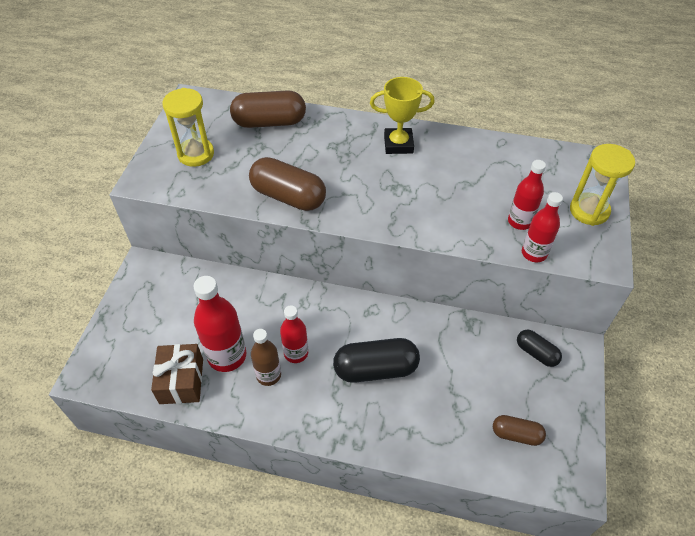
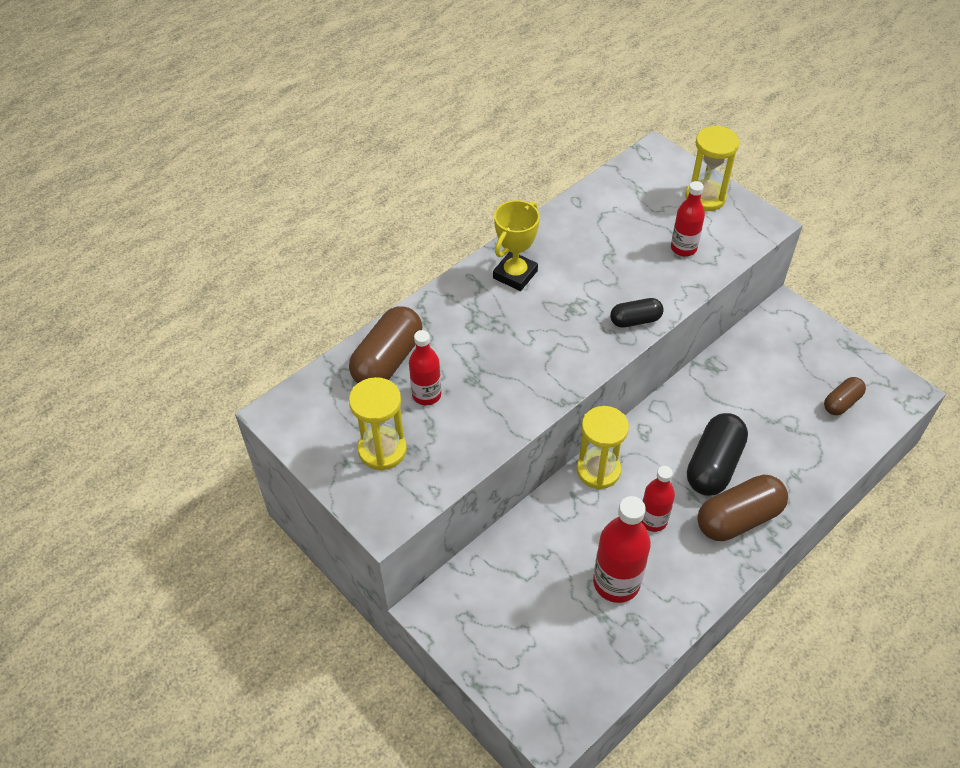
camera: 55 degrees left, 0 degrees up
brown gift [151,344,203,404] -> none
brown capsule [249,157,326,211] -> brown capsule moved to [697,475,788,541]
brown bottle [251,329,281,386] -> none
black capsule [517,329,562,367] -> black capsule moved to [610,298,664,328]
red bottle [522,192,563,262] -> red bottle moved to [409,330,441,405]
none -> yellow hourglass [577,406,629,490]

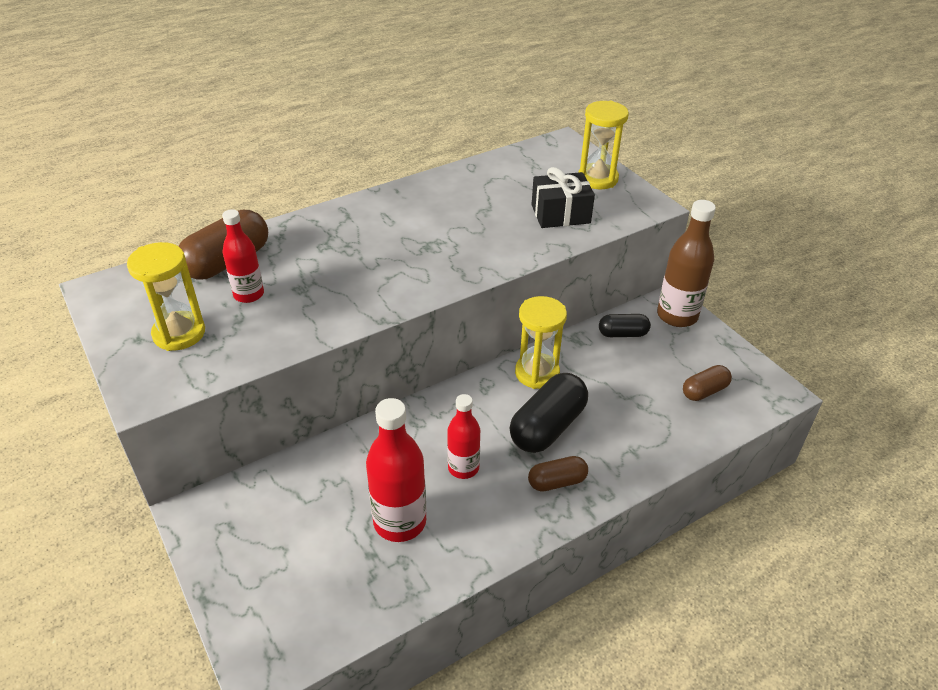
camera: 10 degrees right, 10 degrees down
yellow trophy [493,200,540,291] -> none
yellow hourglass [577,406,629,490] -> yellow hourglass moved to [515,296,567,389]
black capsule [610,298,664,328] -> black capsule moved to [599,314,651,337]
red bottle [671,181,705,256] -> black gift [532,167,595,228]
brown capsule [697,475,788,541] -> brown capsule [528,456,588,492], size x0.57
none -> brown bottle [657,200,716,327]

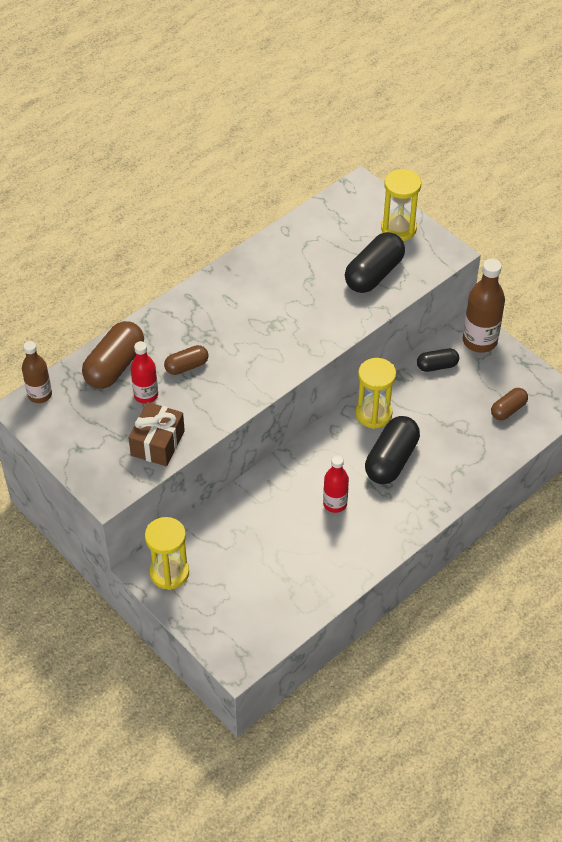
camera: 10 degrees left, 10 degrees up
yellow hourglass [127,242,205,351] -> yellow hourglass moved to [145,517,189,590]
red bottle [366,398,426,542] -> none
brown capsule [528,456,588,492] -> brown capsule moved to [164,345,208,375]
black gift [532,167,595,228] -> black capsule [345,232,405,293]
none -> brown bottle [22,341,52,403]
none -> brown gift [128,402,185,466]

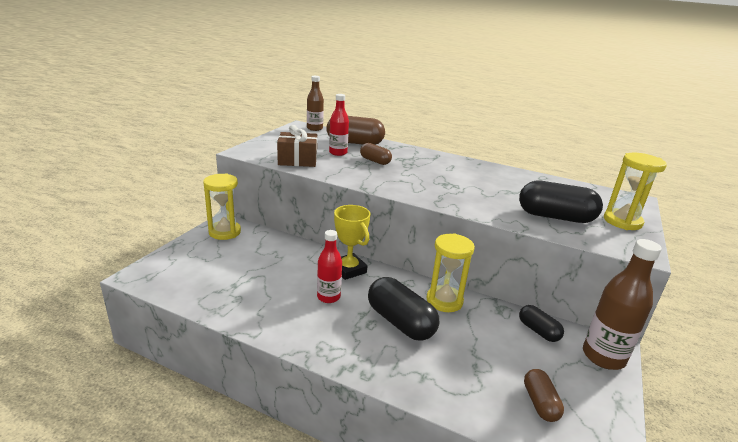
camera: 65 degrees right, 25 degrees down
black capsule [365,416,420,484] -> black capsule turned 45 degrees clockwise [368,277,439,341]
brown capsule [491,388,528,420] -> brown capsule turned 60 degrees clockwise [524,369,564,422]
none -> yellow trophy [334,205,370,280]

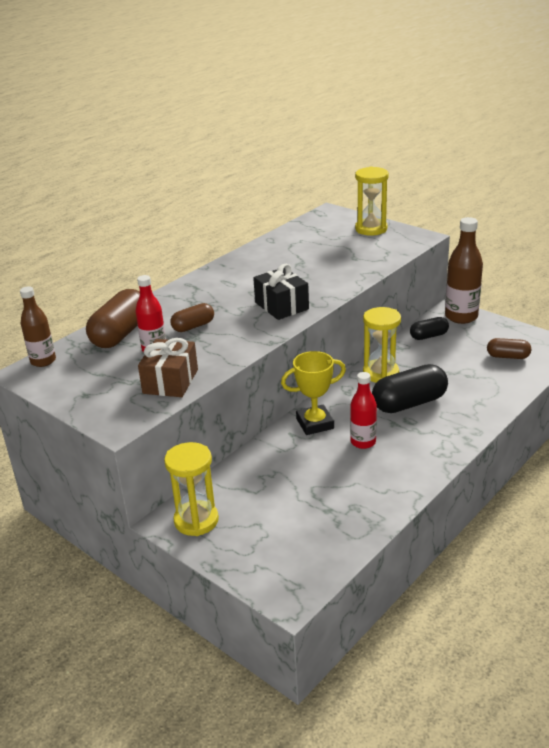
camera: 70 degrees left, 5 degrees up
black capsule [519,181,603,223] -> none
none -> black gift [253,264,309,320]

